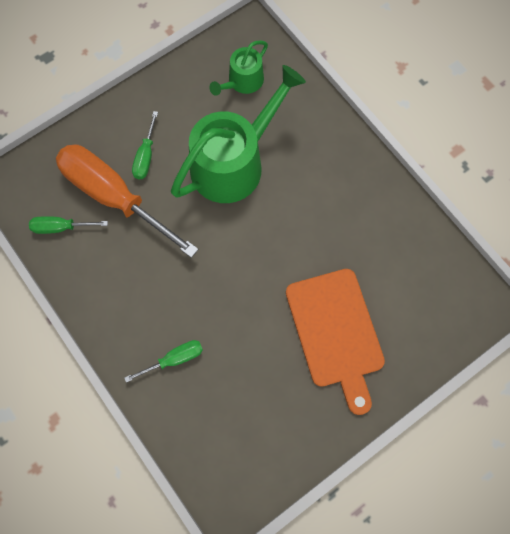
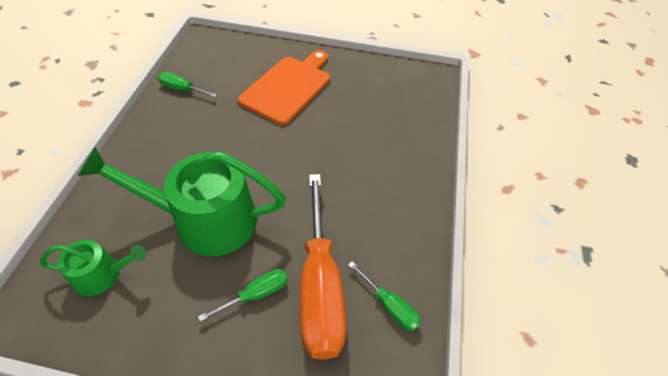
camera: 135 degrees left, 20 degrees down
green screwdriver [124,340,203,383] -> green screwdriver moved to [158,72,217,97]

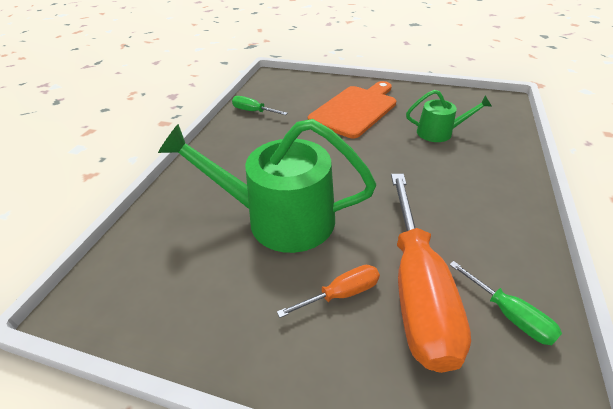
camera: 10 degrees right, 10 degrees down
green watering can [40,240,146,296] -> green watering can moved to [406,90,492,142]
green screwdriver [198,269,288,322] -> orange screwdriver [277,265,380,318]

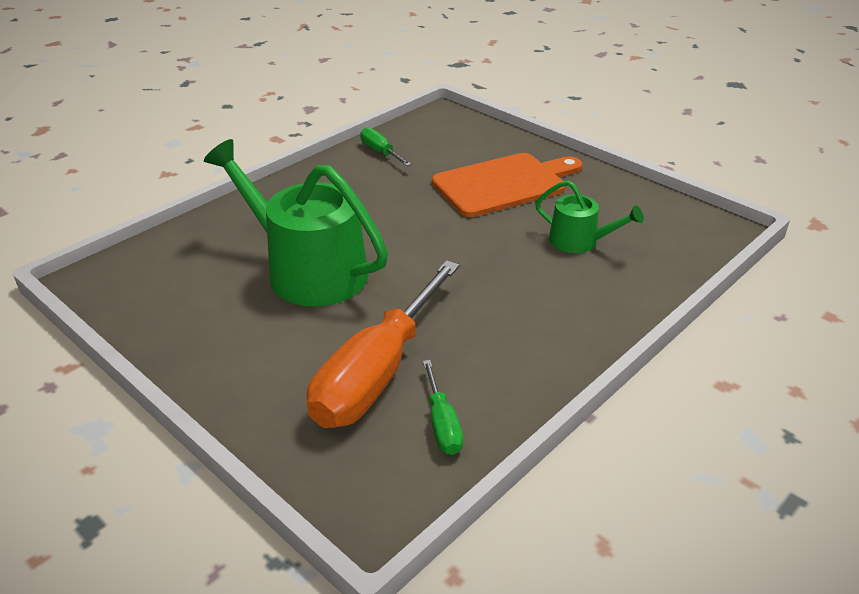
camera: 25 degrees right, 5 degrees down
orange screwdriver [277,265,380,318] -> none

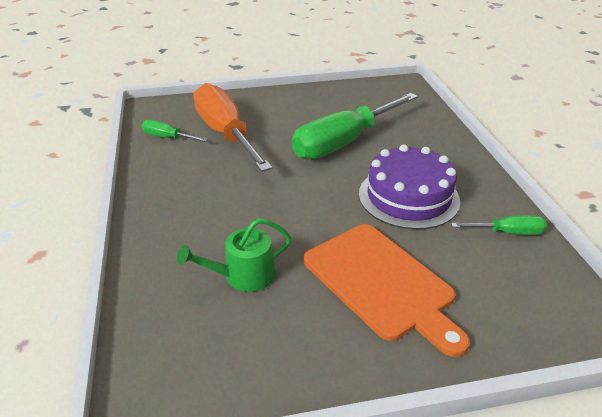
camera: 125 degrees right, 0 degrees up
green watering can [204,139,388,307] -> green screwdriver [292,93,418,159]
orange cutting board [432,153,582,217] -> orange cutting board turned 45 degrees counterclockwise [303,224,470,357]
none -> purple cake [359,144,460,230]

